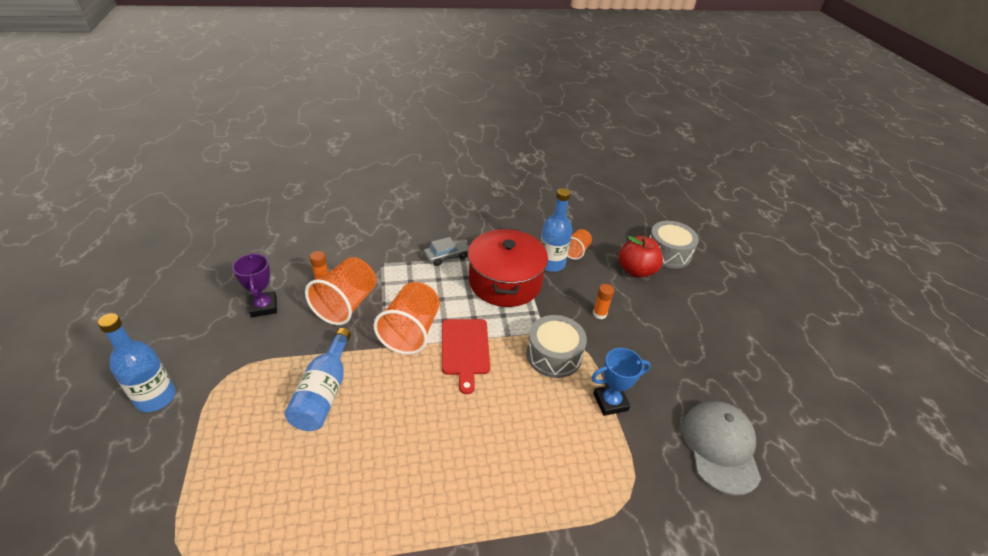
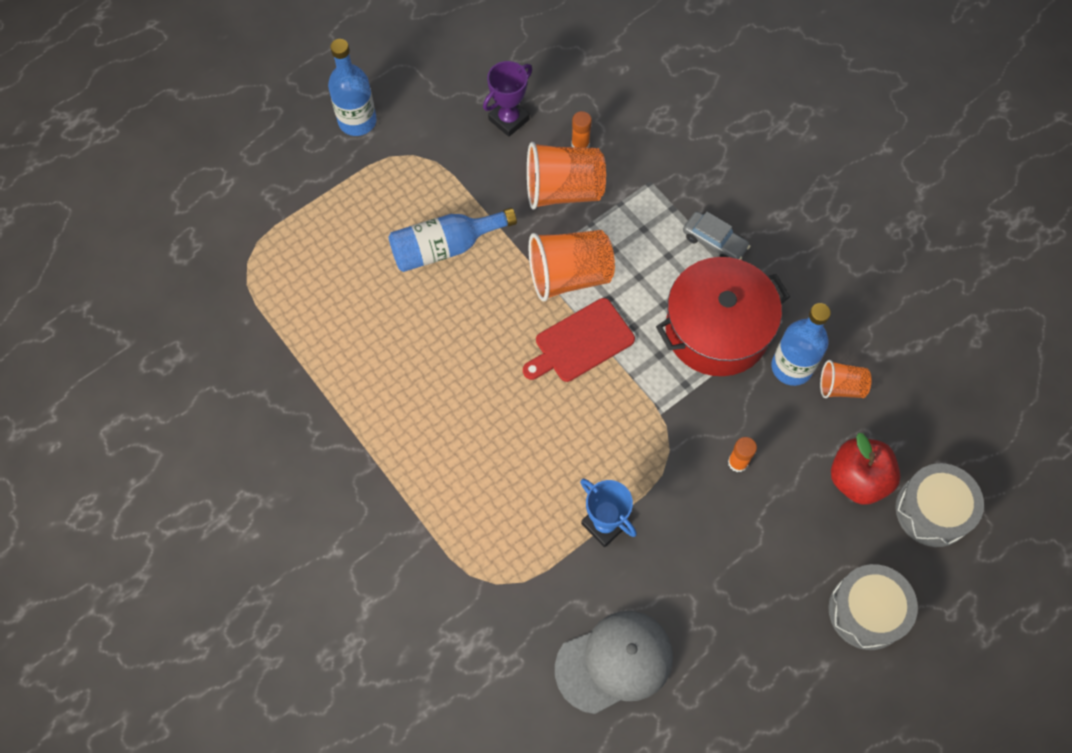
camera: 65 degrees right, 25 degrees up
grey drum [526,315,587,378] -> grey drum moved to [828,564,918,650]

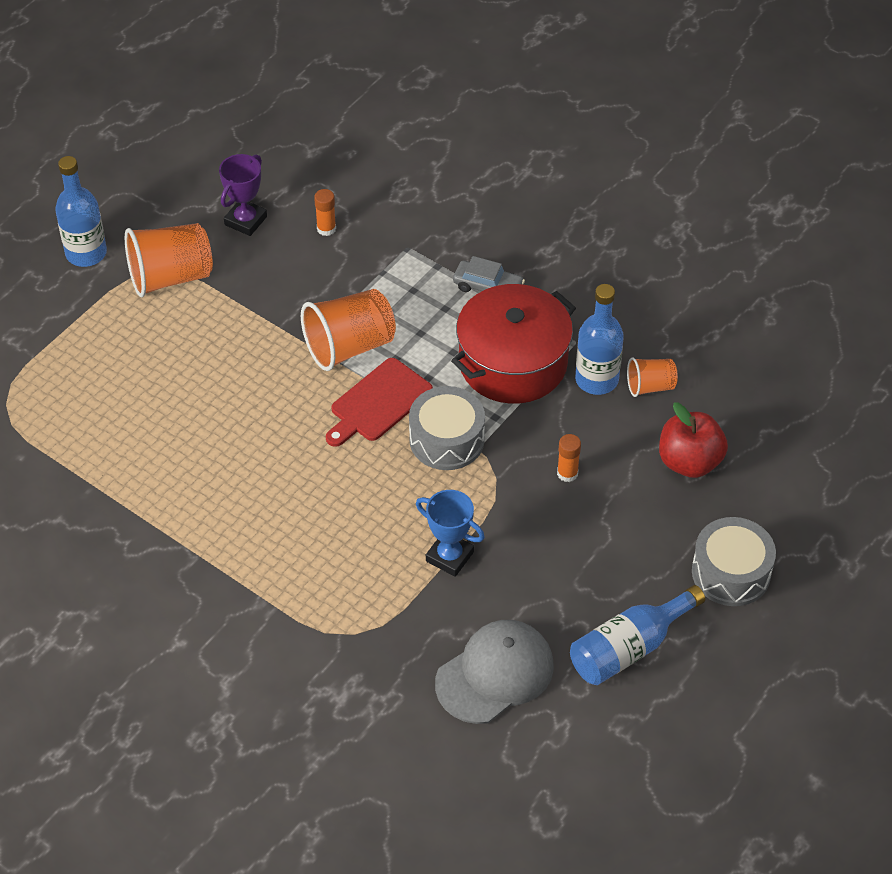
camera: 15 degrees left, 15 degrees down
blue bottle [389,208,517,272] -> blue bottle moved to [570,585,705,685]
orange cup [527,142,606,210] -> orange cup moved to [125,223,213,297]
grey drum [895,463,984,547] -> grey drum moved to [409,386,485,470]

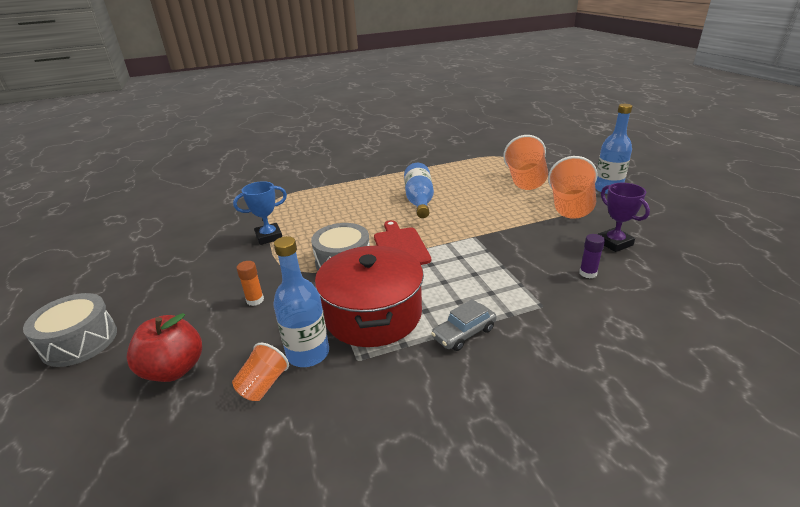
camera: 125 degrees right, 20 degrees down
orange cup [301,289,396,371] -> orange cup moved to [503,135,548,190]
orange glue stick [314,189,336,236] -> purple glue stick [579,234,605,279]
grey cap [435,620,554,724] -> none
blue bottle [570,585,705,685] -> blue bottle moved to [404,163,434,218]

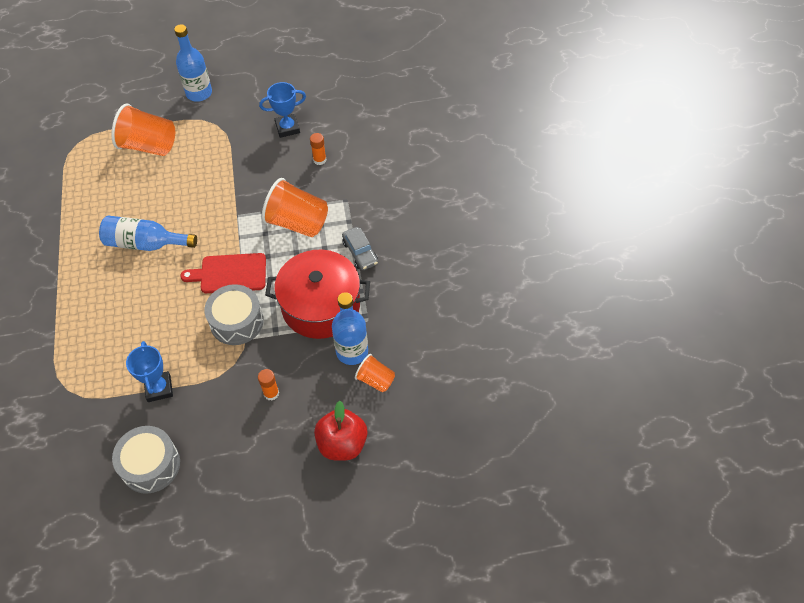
camera: 80 degrees left, 25 degrees up
grey drum [23,293,117,367] -> grey drum moved to [112,426,180,494]
orange cup [548,156,598,219] -> orange cup moved to [262,178,328,237]
purple glue stick [579,234,605,279] -> orange glue stick [310,133,326,165]
purple trophy [598,183,650,252] -> blue trophy [259,82,306,138]

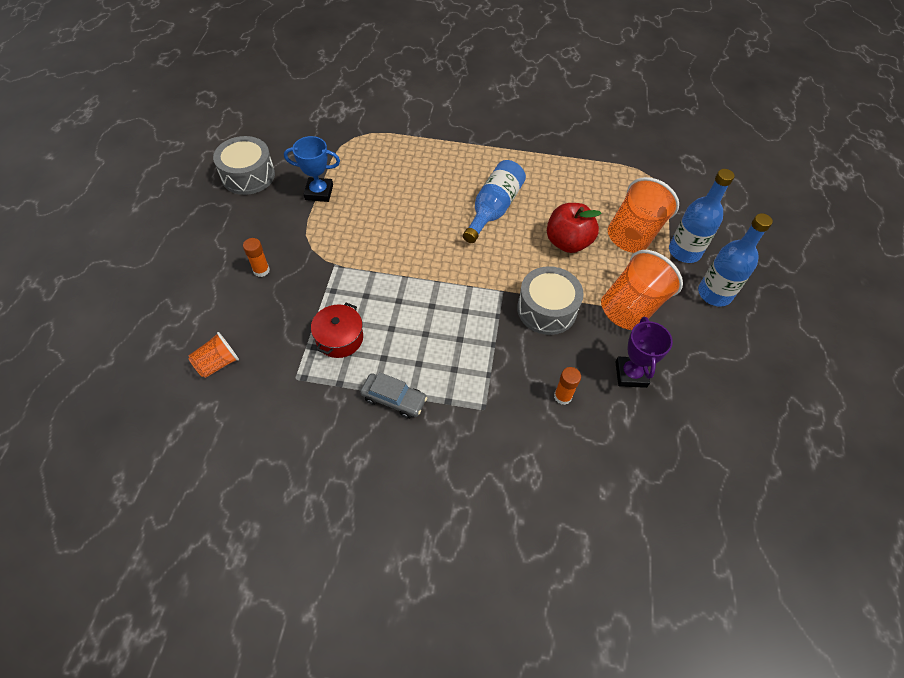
camera: 105 degrees right, 0 degrees up
red cutting board [180,253,266,293] -> none
grey drum [204,284,264,345] -> grey drum moved to [517,266,584,335]
blue trophy [259,82,306,138] -> purple trophy [615,317,673,388]
orange cup [262,178,328,237] -> orange cup moved to [601,250,683,330]
red pot [265,250,370,339] -> red pot [311,303,363,358], size x0.51
red apple [314,401,368,461] -> red apple moved to [547,203,602,253]
blue bottle [332,292,368,365] -> blue bottle moved to [669,169,735,263]
grey car [342,227,378,270] -> grey car turned 150 degrees counterclockwise [360,372,427,419]

